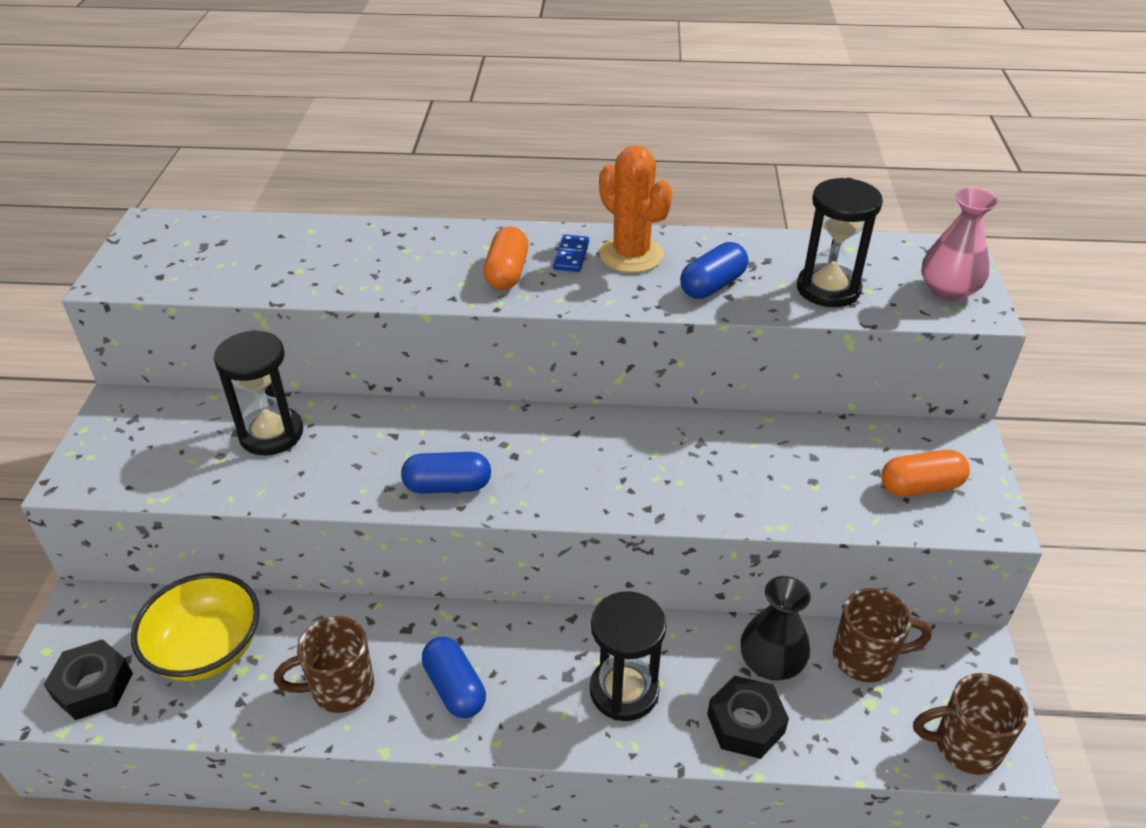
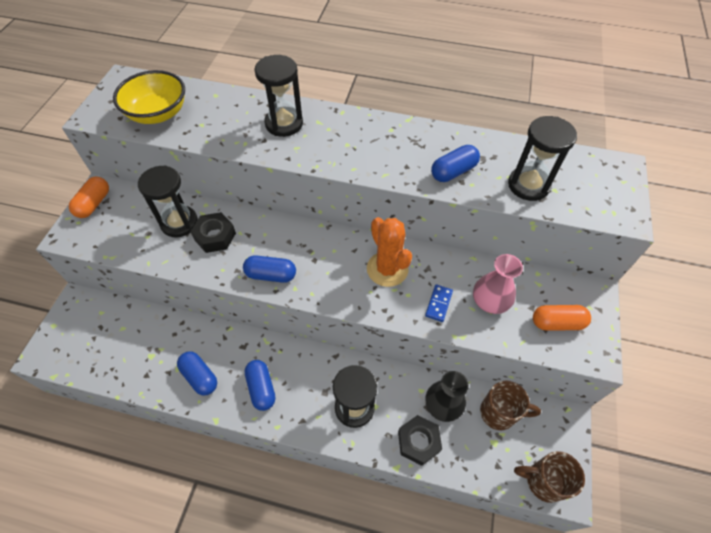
camera: 10 degrees right, 15 degrees up
black nut [44,639,133,720] -> black nut moved to [190,212,236,253]
yellow bowl [131,573,260,681] -> yellow bowl moved to [113,70,185,124]
brown mug [274,616,374,713] -> blue capsule [177,351,217,395]
orange capsule [483,226,528,290] -> orange capsule moved to [69,177,109,218]
blue domino [553,234,589,272] -> blue domino moved to [425,284,453,322]
orange cactus [599,145,672,273] -> orange cactus moved to [367,217,412,287]
pink vase [921,188,999,301] -> pink vase moved to [473,254,523,314]
none -> black hourglass [254,55,303,137]

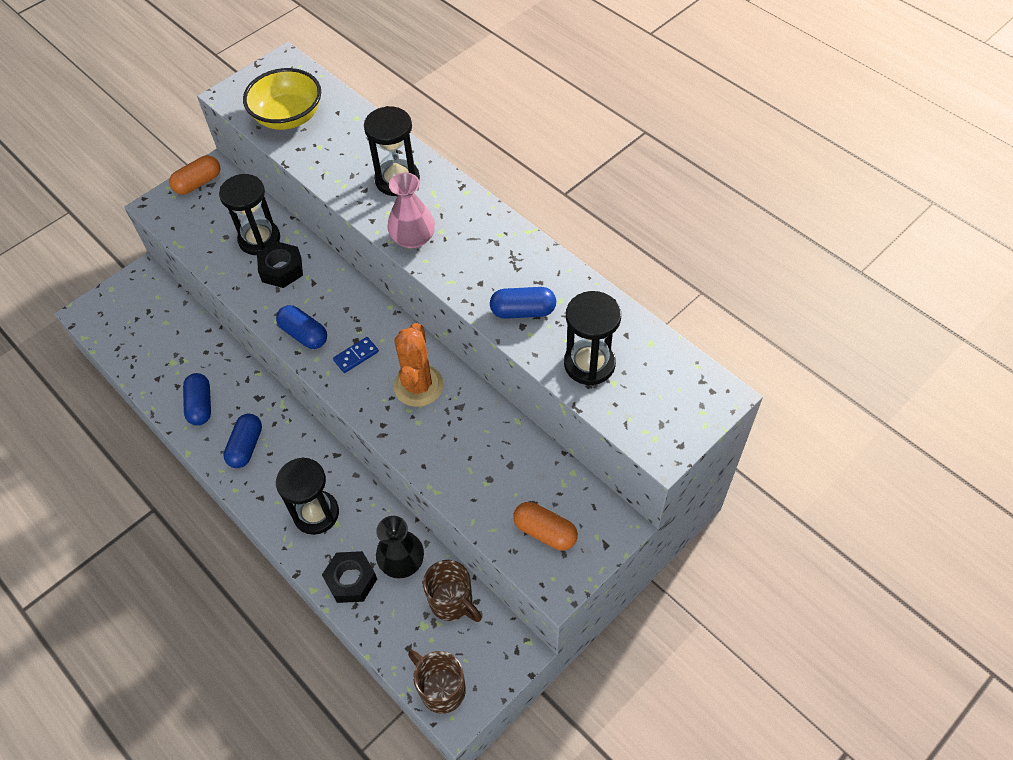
camera: 35 degrees right, 0 degrees up
blue domino [425,284,453,322] -> blue domino moved to [333,337,379,373]
pink vase [473,254,523,314] -> pink vase moved to [387,173,435,248]

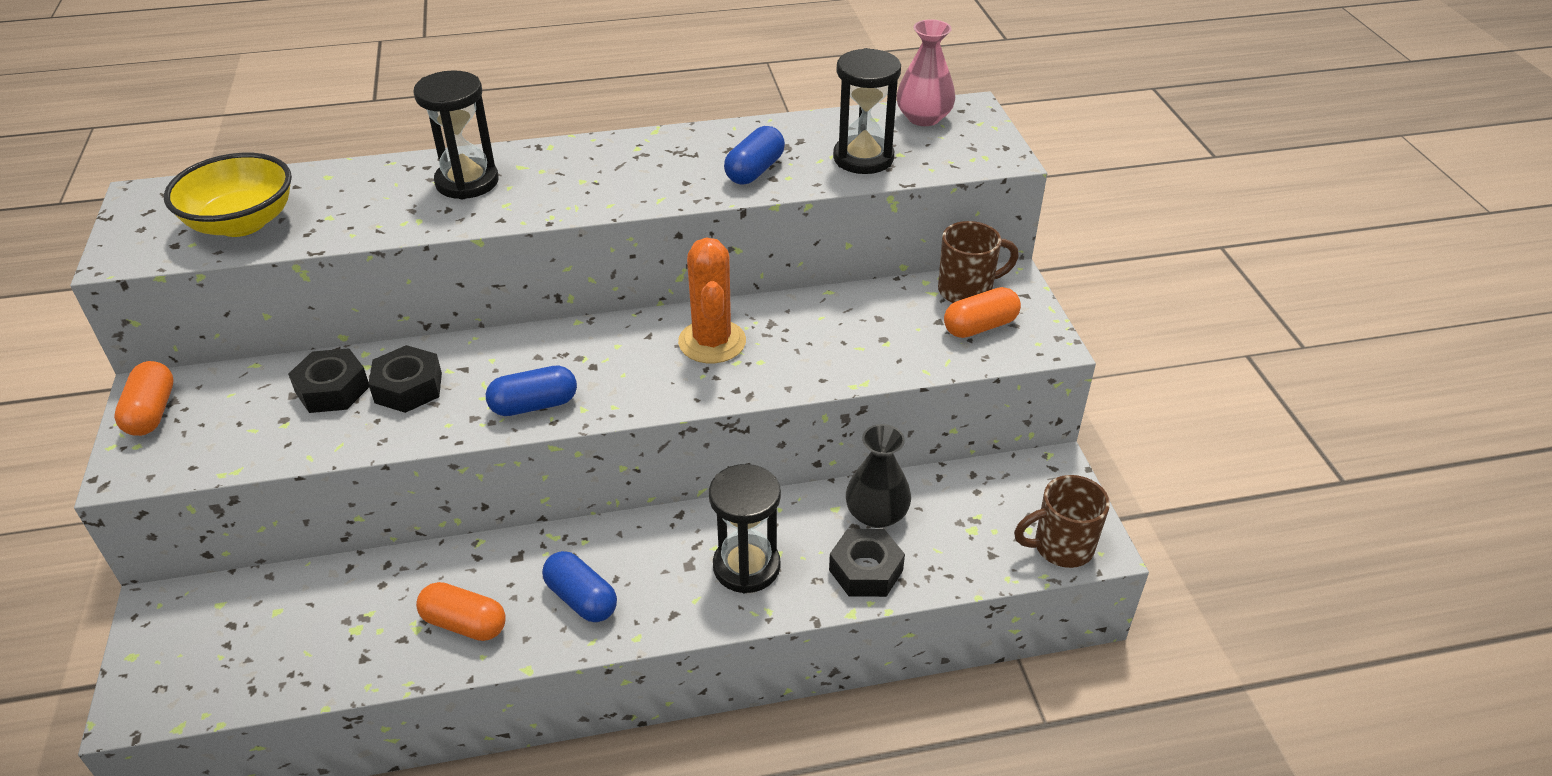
camera: 60 degrees left, 15 degrees down
blue capsule [183,373,211,425] -> orange capsule [416,582,506,641]
black hourglass [219,174,280,255] -> black nut [288,348,369,413]
blue domino [333,337,379,373] -> none
pink vase [387,173,435,248] -> pink vase moved to [897,19,955,126]
orange cactus [394,323,443,407] -> orange cactus turned 45 degrees clockwise [678,237,746,363]
brown mug [423,560,482,622] -> brown mug moved to [938,221,1019,303]

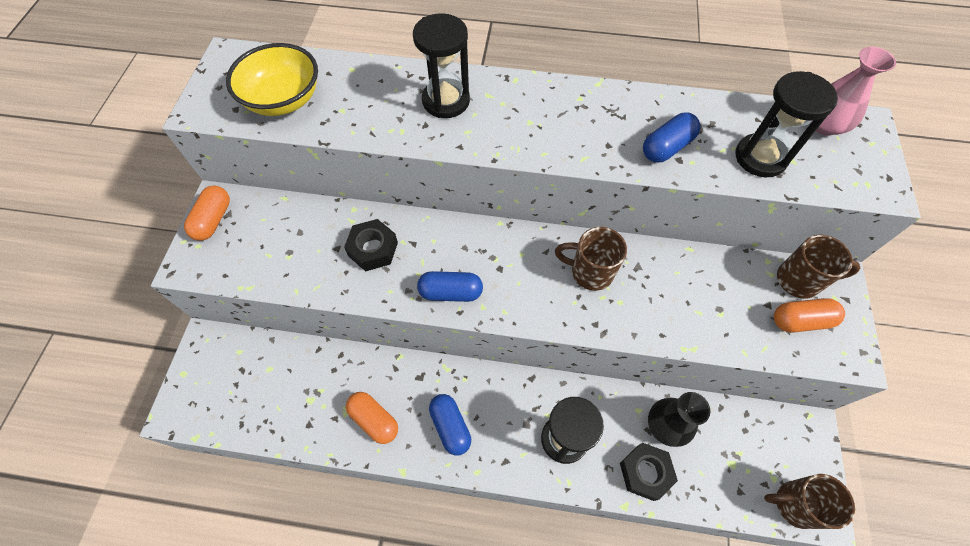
camera: 20 degrees right, 20 degrees up
black nut [288,348,369,413] -> none
orange cactus [678,237,746,363] -> brown mug [555,227,627,291]

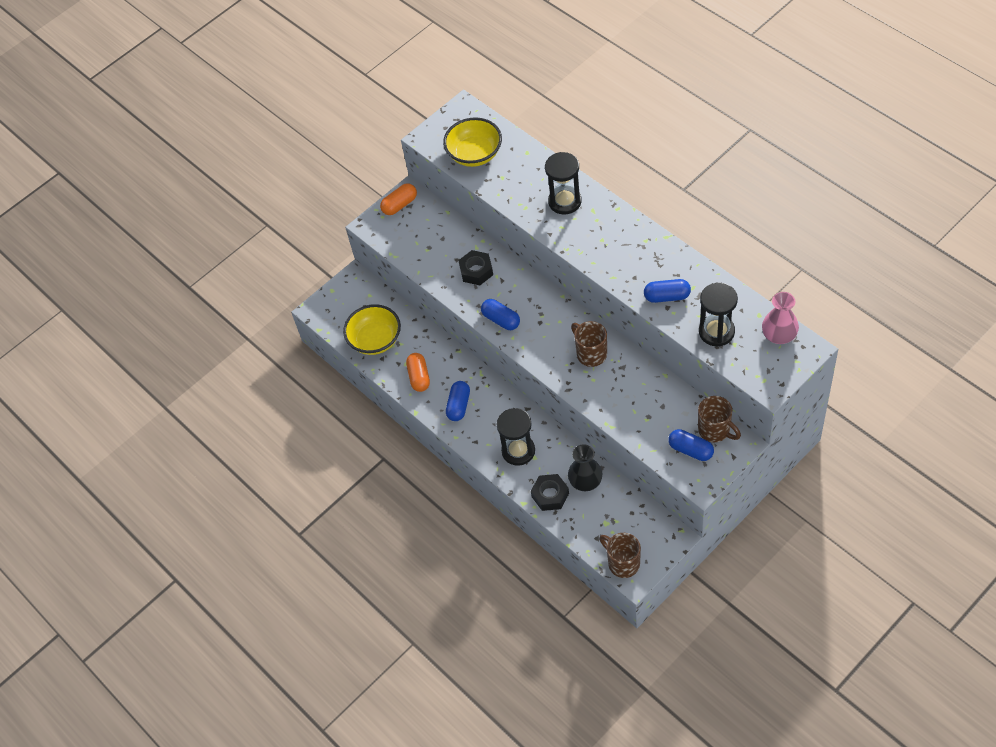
camera: 45 degrees right, 5 degrees down
orange capsule [774,298,845,332] -> blue capsule [668,429,714,461]
none -> yellow bowl [343,304,401,355]

